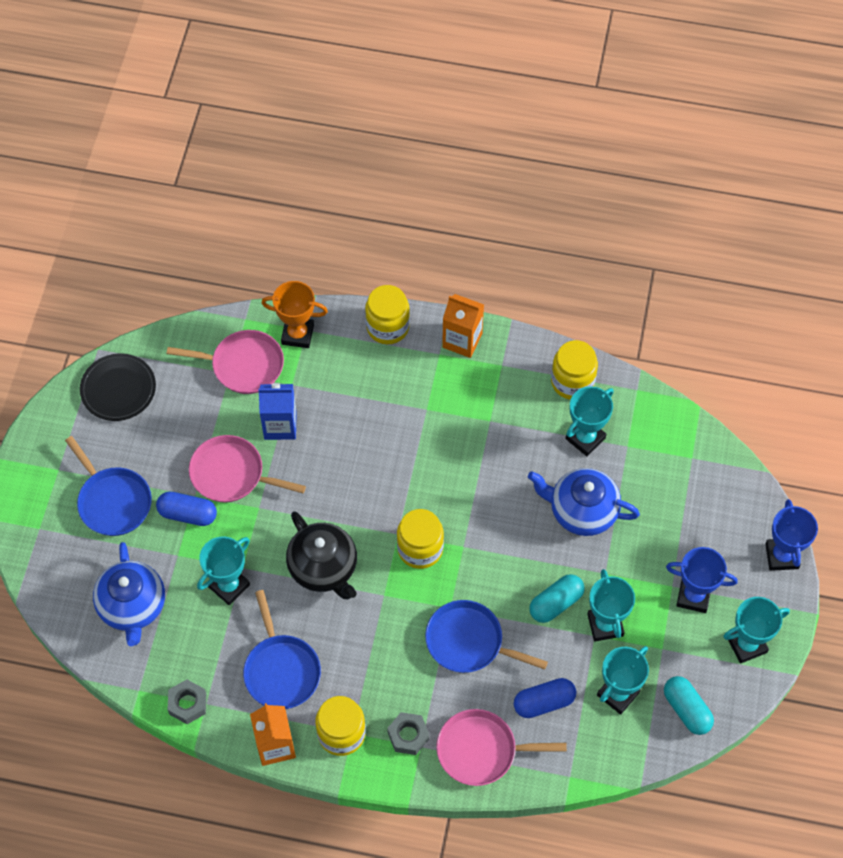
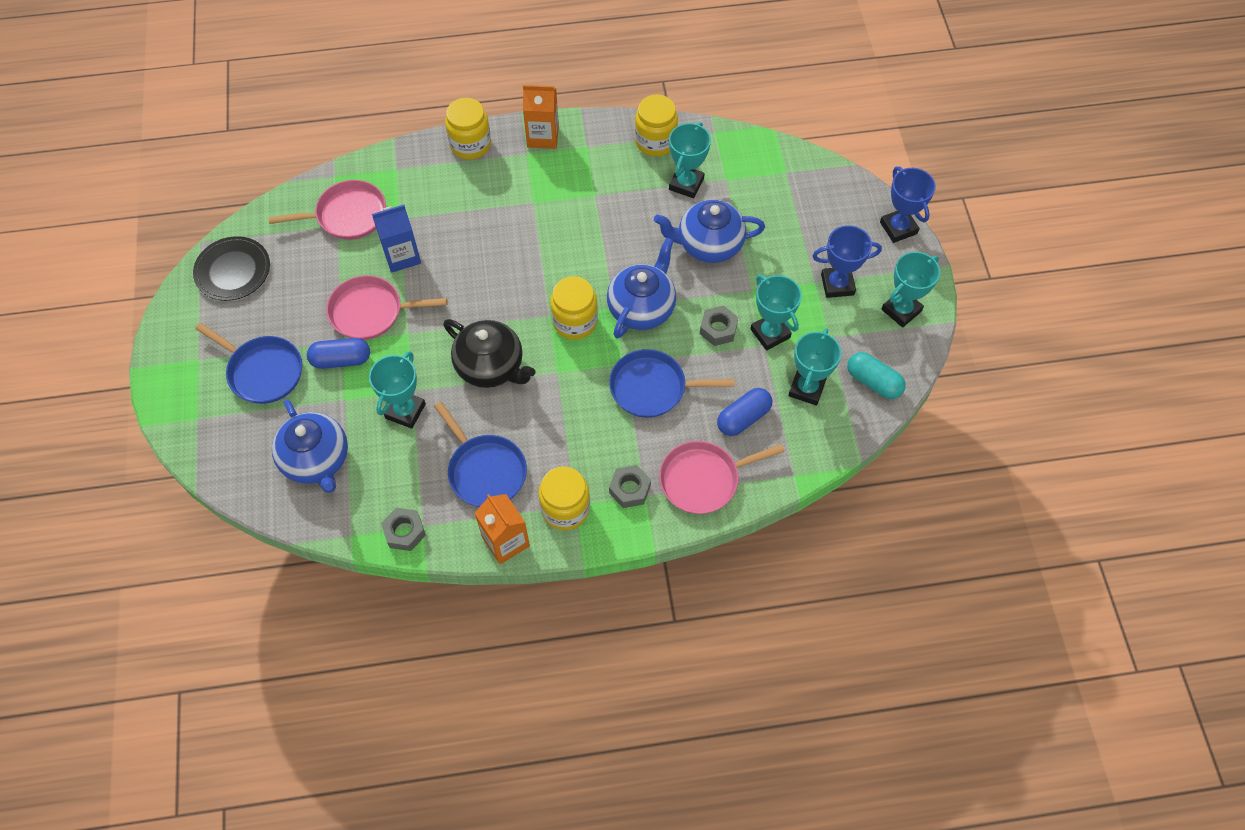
camera: 20 degrees left, 0 degrees up
orange trophy [262,281,328,348] -> none
turquoise capsule [529,574,584,623] -> grey nut [700,305,738,346]
none -> blue teapot [607,238,676,339]

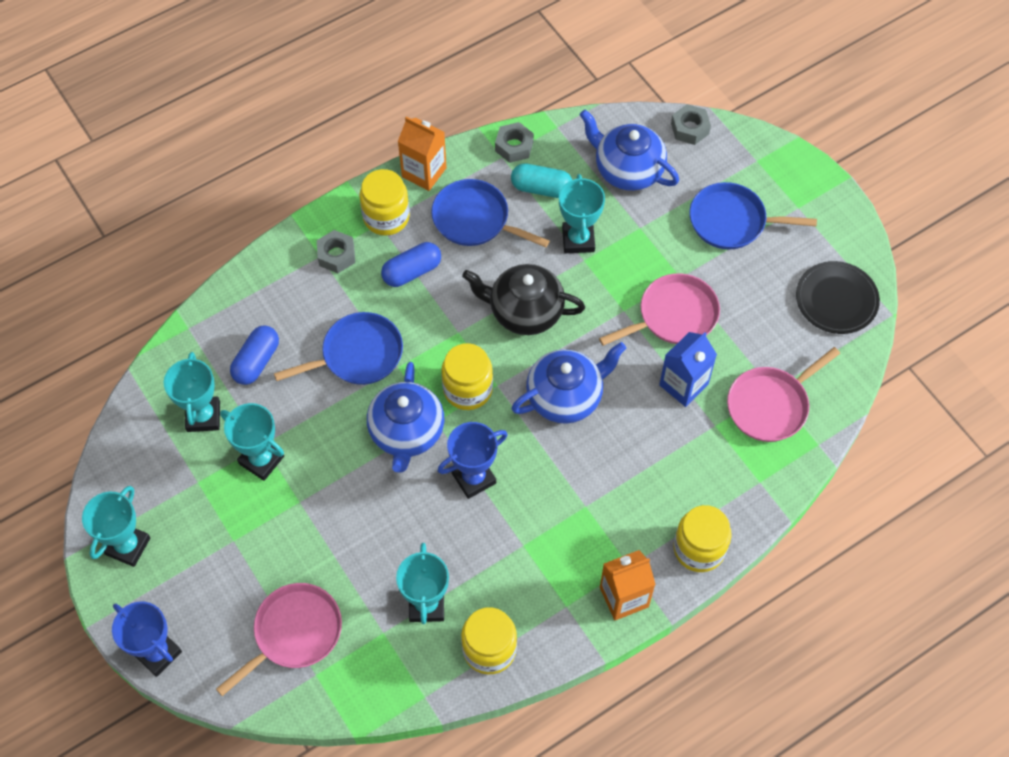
camera: 155 degrees right, 0 degrees up
blue capsule [307,338,370,369] -> blue capsule moved to [381,242,441,287]
blue teapot [654,200,765,263] -> blue teapot moved to [511,342,626,424]
pink pan [659,441,785,514] -> pink pan moved to [216,583,342,696]
grey nut [700,305,738,346] -> grey nut moved to [671,104,711,145]
blue trophy [813,225,882,298] -> blue trophy moved to [438,422,508,499]
turquoise capsule [847,352,906,399] -> turquoise capsule moved to [511,163,572,198]

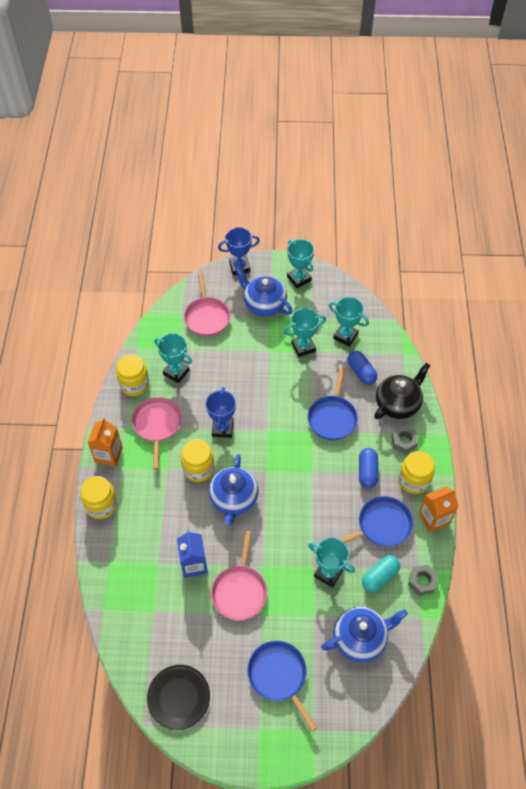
camera: 125 degrees right, 5 degrees down
blue teapot [367,362,444,473] -> blue teapot moved to [235,266,293,316]
yellow jar [441,343,493,410] -> yellow jar moved to [181,439,214,482]
black teapot [462,264,585,335] -> black teapot moved to [374,363,430,419]
grey nut [671,104,711,145] -> none
blue pan [690,182,817,249] -> blue pan turned 75 degrees counterclockwise [247,641,317,732]
pink pan [727,347,840,442] -> pink pan moved to [132,397,182,469]

